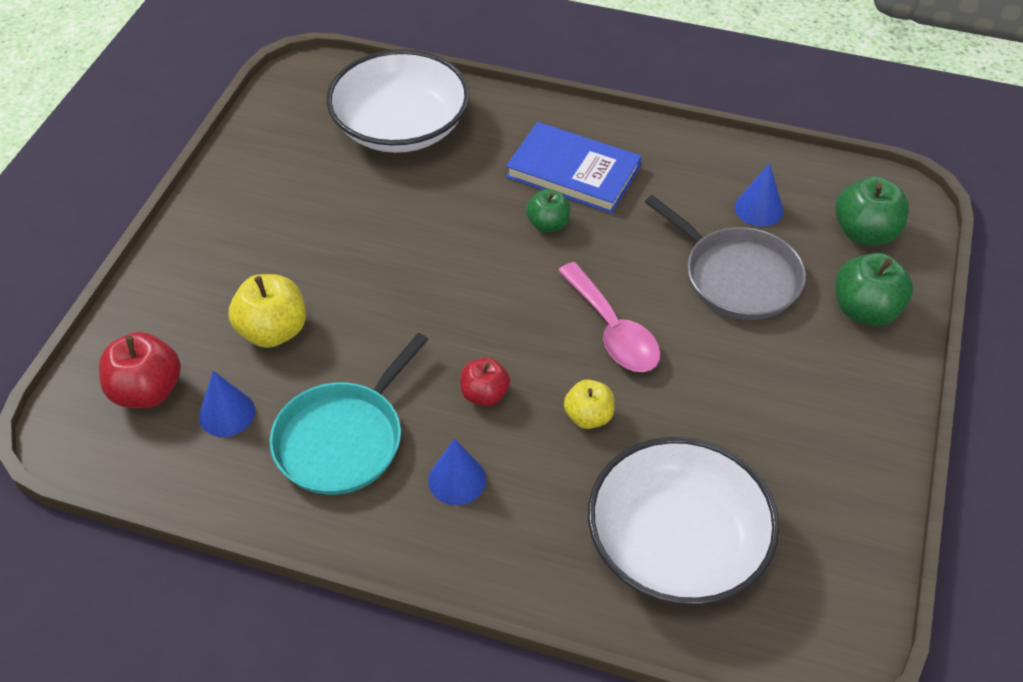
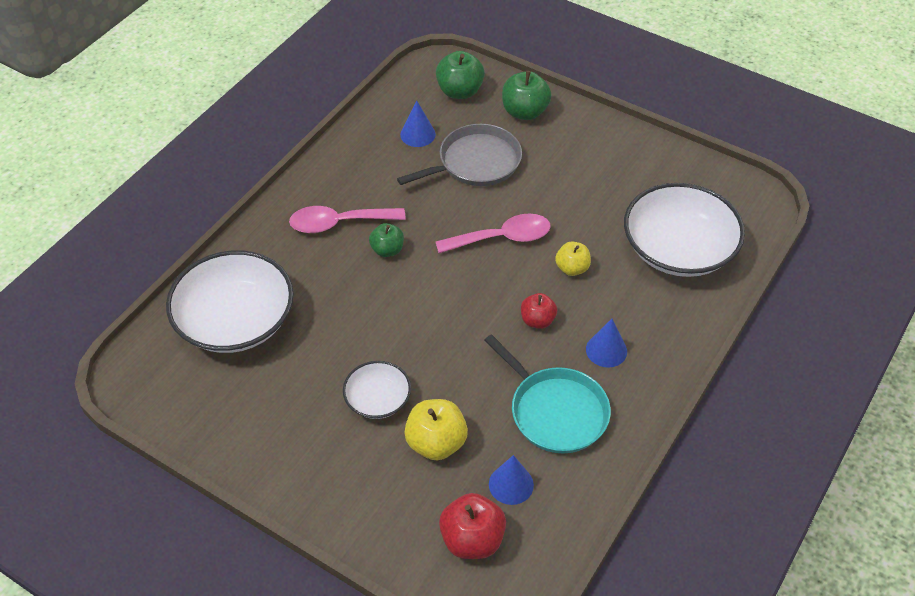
camera: 75 degrees left, 0 degrees up
blue book [506,122,641,214] -> pink spoon [289,206,406,233]
none -> white bowl [343,361,411,419]

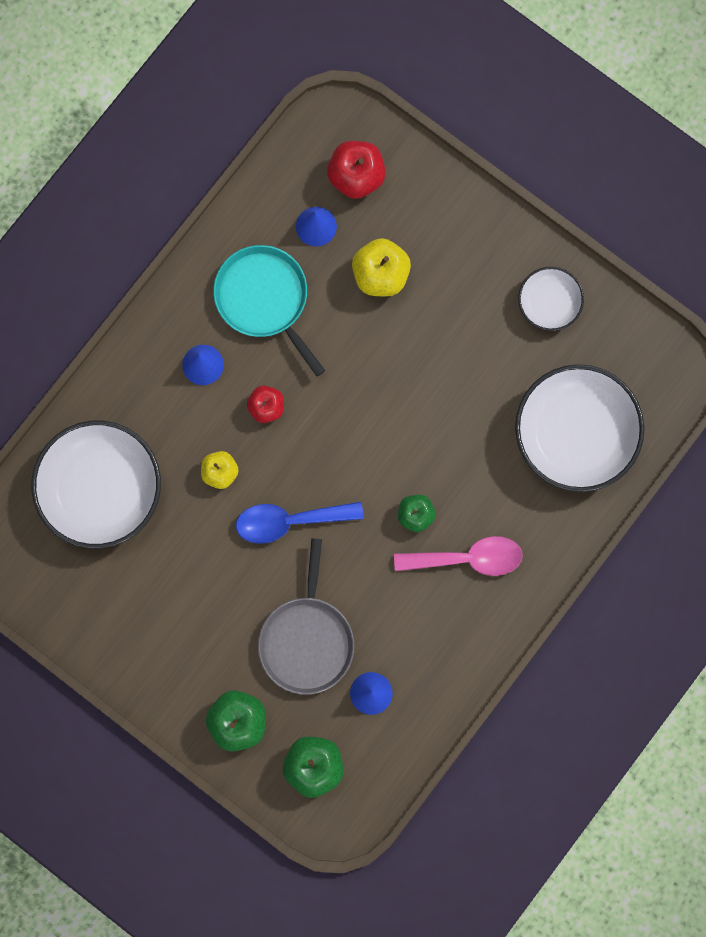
camera: 175 degrees left, 30 degrees up
white bowl [343,361,411,419] -> white bowl moved to [518,267,584,331]
grey pan [397,124,522,186] -> grey pan turned 60 degrees counterclockwise [258,538,354,694]
pink spoon [436,214,551,253] -> blue spoon [236,502,364,544]

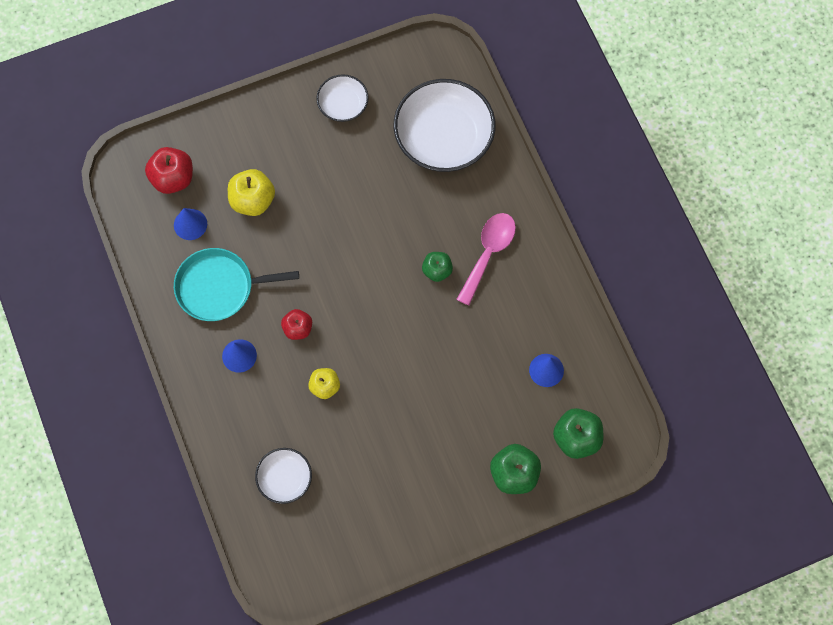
camera: 60 degrees left, 10 degrees down
white bowl [31,420,161,549] -> white bowl [255,448,312,504], size x0.52
blue spoon [236,502,364,544] -> none
grey pan [258,538,354,694] -> none

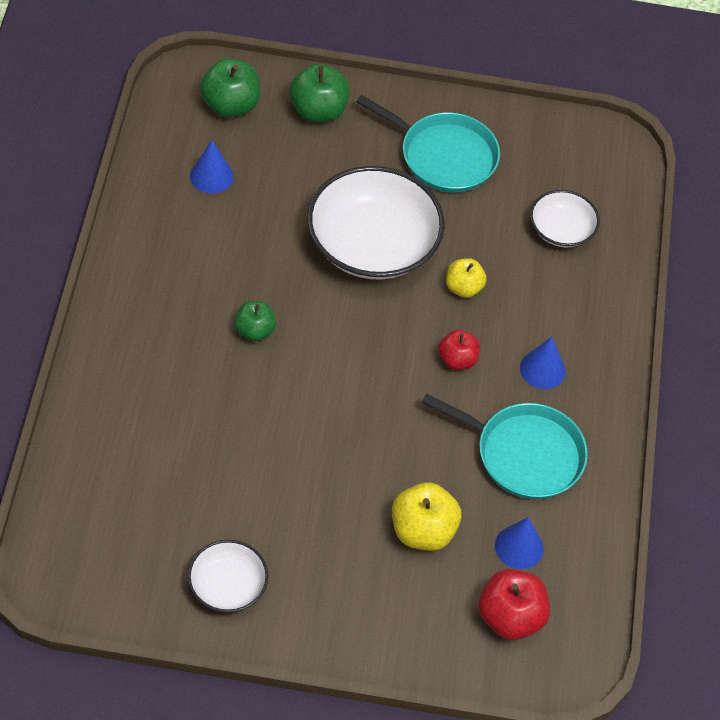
camera: 155 degrees left, 15 degrees down
white bowl [393,79,496,172] -> white bowl moved to [307,166,445,279]
pink spoon [456,213,516,306] -> none
none -> turquoise pan [357,95,500,192]

